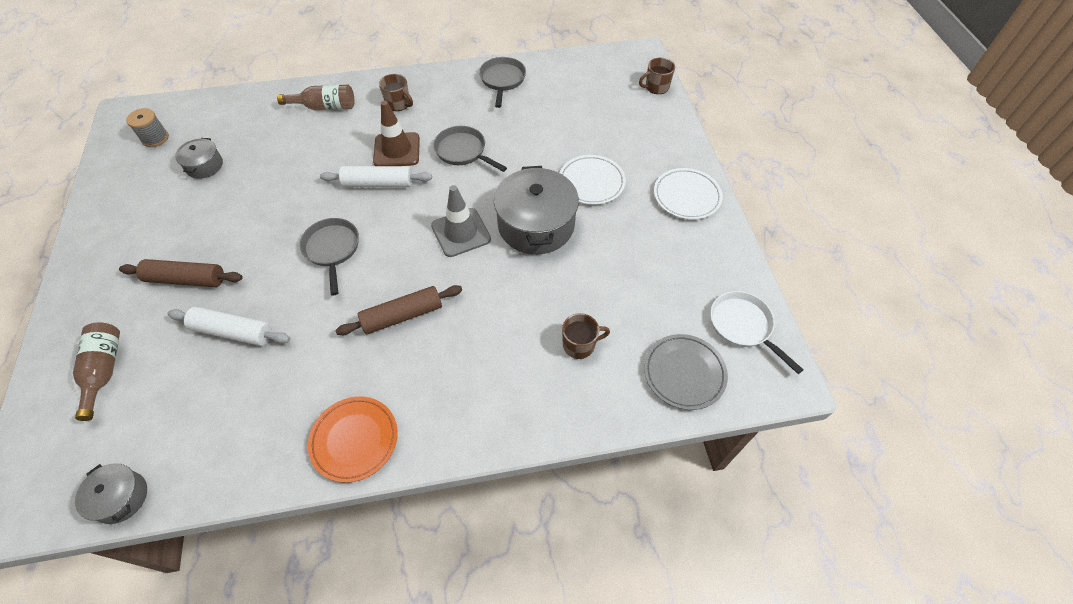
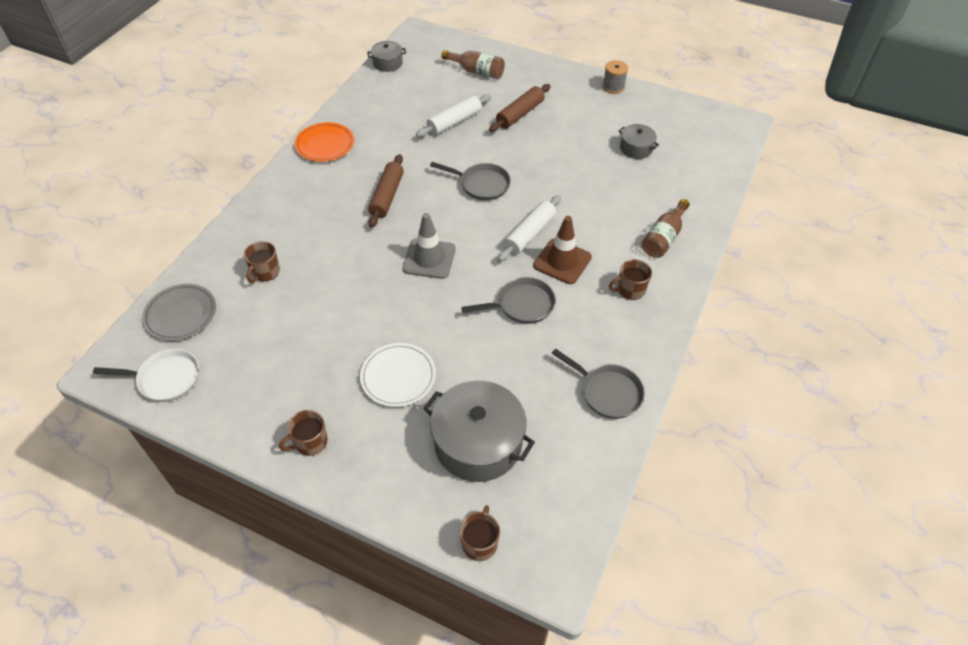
camera: 125 degrees right, 5 degrees down
grey spool [126,108,169,147] -> grey spool moved to [602,60,628,94]
grey pot [494,166,579,254] -> grey pot moved to [423,381,535,482]
white plate [654,168,723,220] -> brown mug [279,410,328,456]

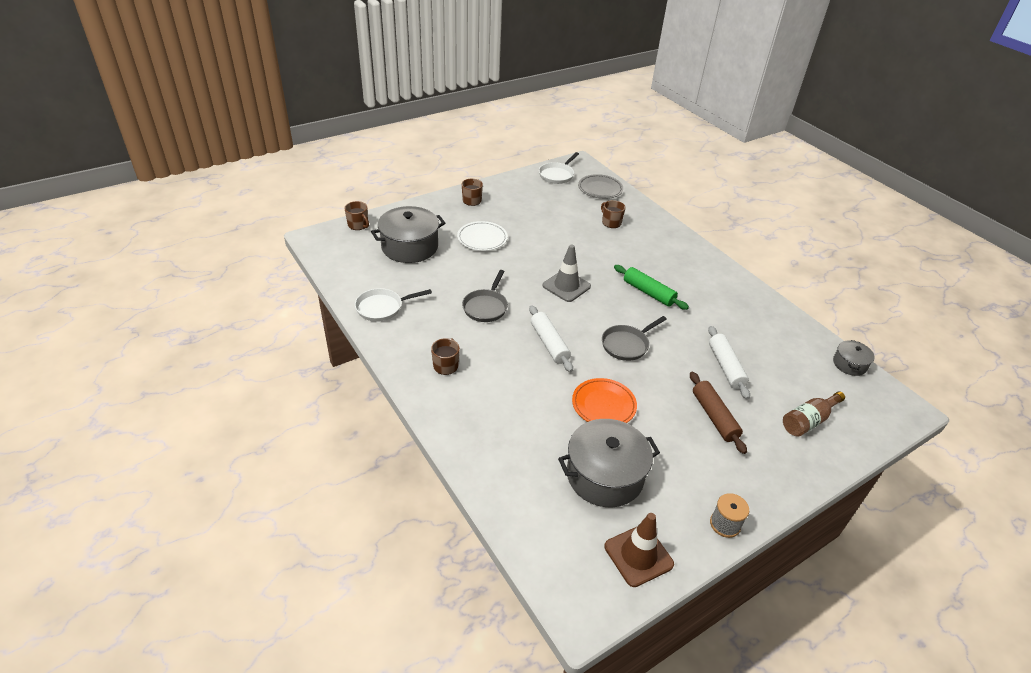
camera: 120 degrees right, 10 degrees down
orange plate [295,122,354,162] -> orange plate moved to [572,378,637,423]
brown rolling pin [368,154,404,228] -> green rolling pin [614,265,689,310]
brown traffic cone [533,216,592,284] -> brown traffic cone moved to [604,513,674,587]
grey pan [552,349,645,419] -> white pan [355,288,432,322]
grey pot [619,124,659,159] -> grey pot [558,419,660,507], size x1.96
brown bottle [642,199,690,258] -> none

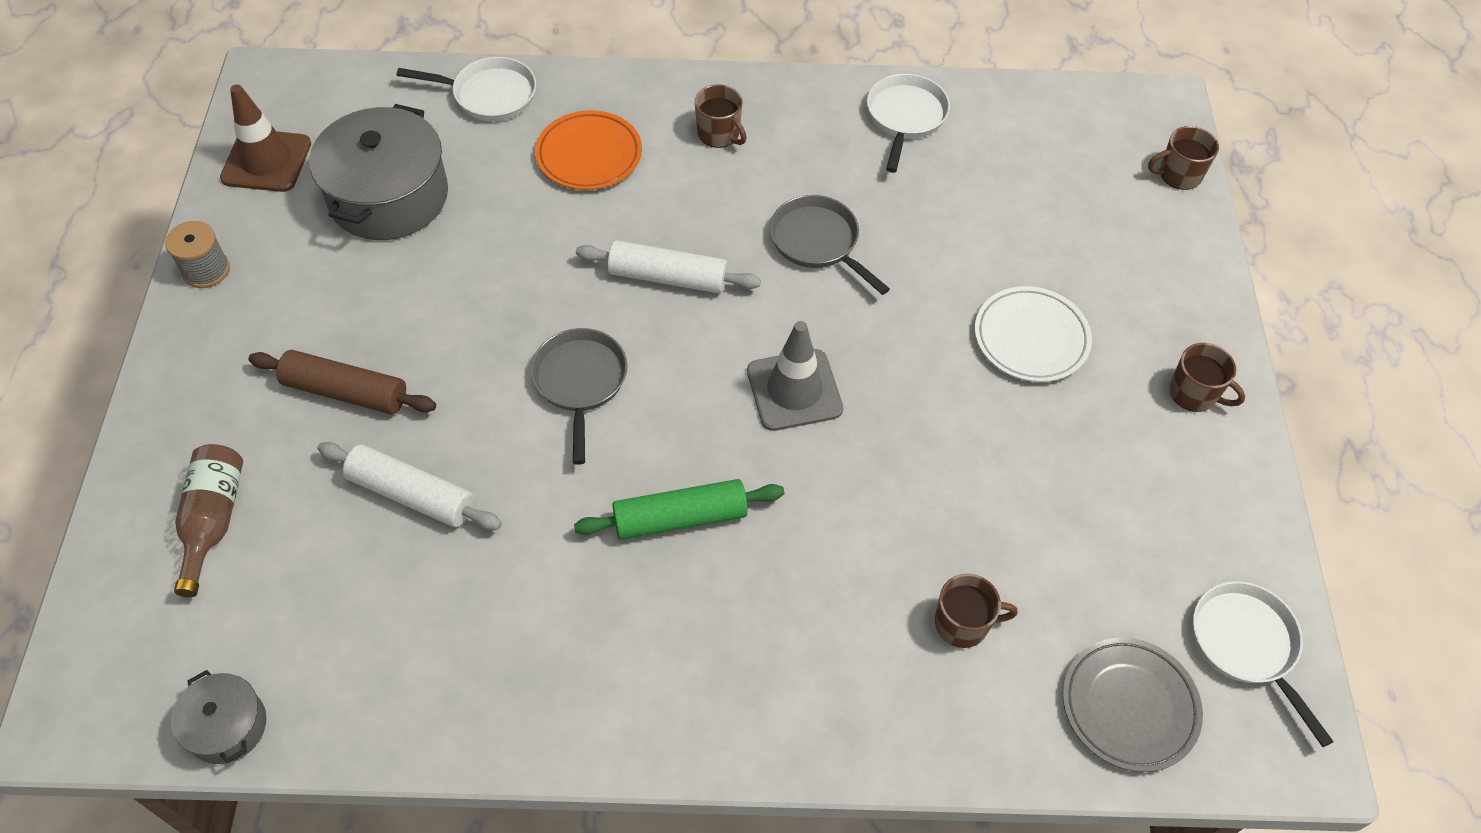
camera: 125 degrees right, 15 degrees up
grey pot [371,206,445,263] -> none
orange plate [572,378,637,423] -> orange plate moved to [535,110,642,190]
none -> white pan [397,57,536,121]

